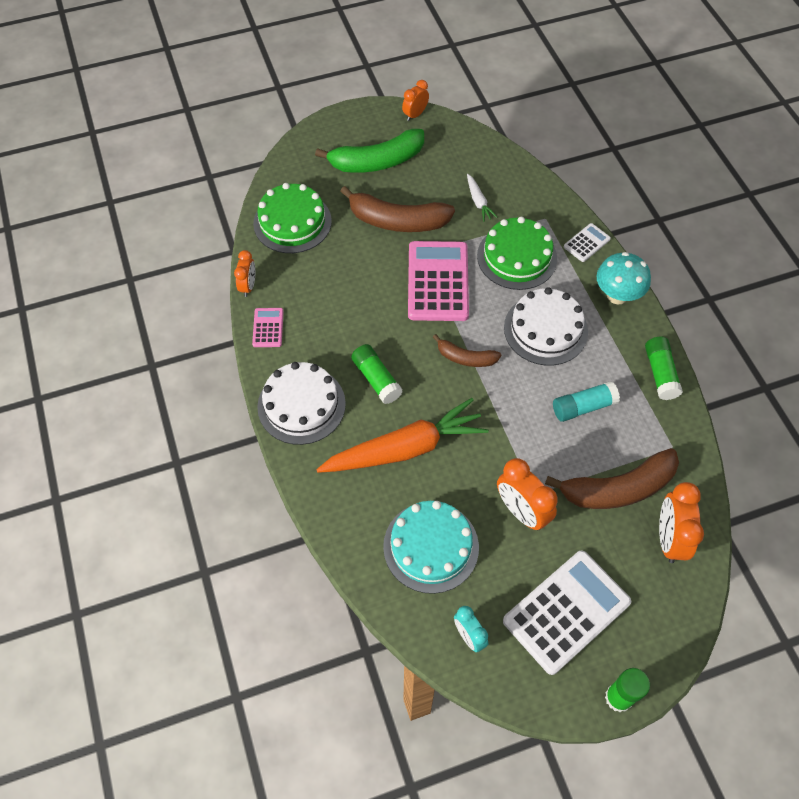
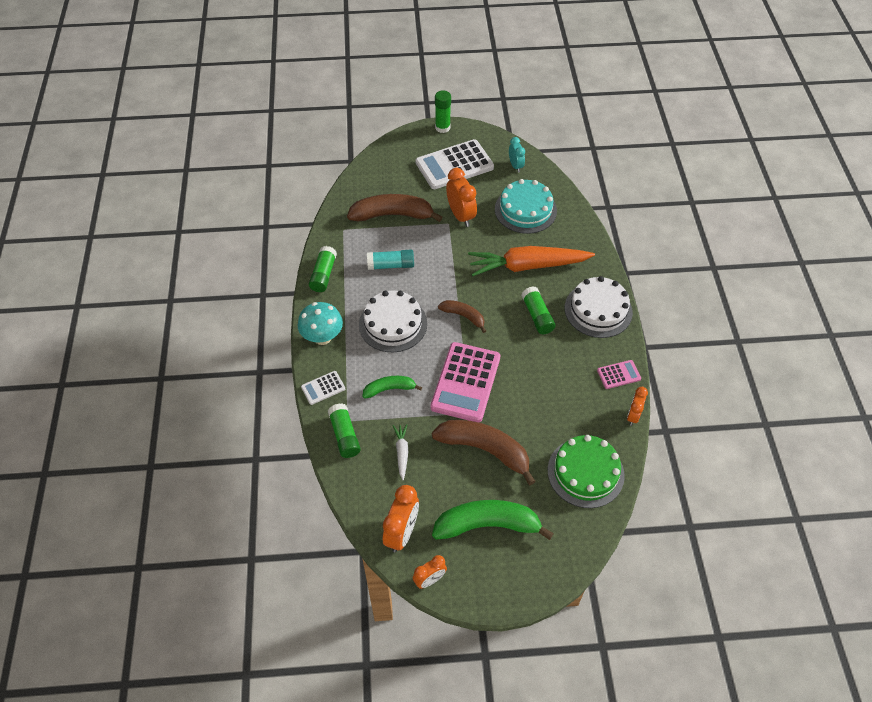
camera: 165 degrees left, 5 degrees down
pink calculator [252,308,284,347] -> pink calculator turned 120 degrees counterclockwise [597,360,641,389]
green cake [477,217,557,290] -> green banana [362,376,422,399]
orange clock [659,482,704,563] -> orange clock moved to [383,485,419,552]
none -> green glue stick [328,403,361,458]

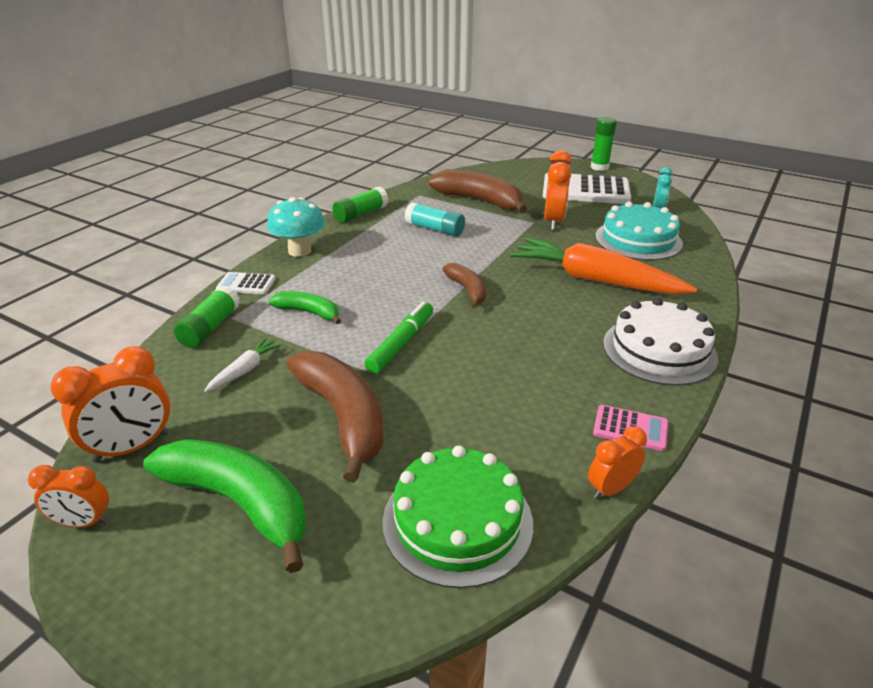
camera: 35 degrees right, 20 degrees down
white cake [359,291,427,352] -> none
pink calculator [430,342,500,422] -> green marker [365,301,433,374]
green glue stick [521,286,556,334] -> none

